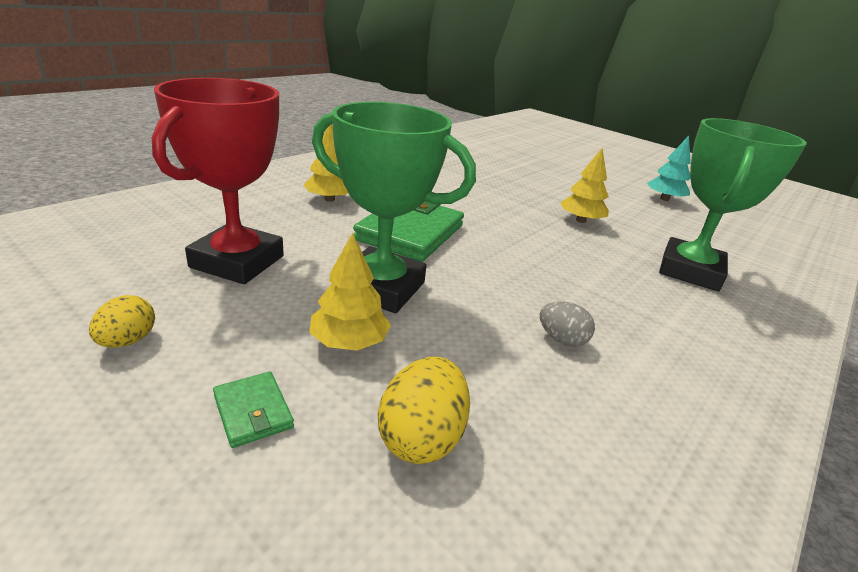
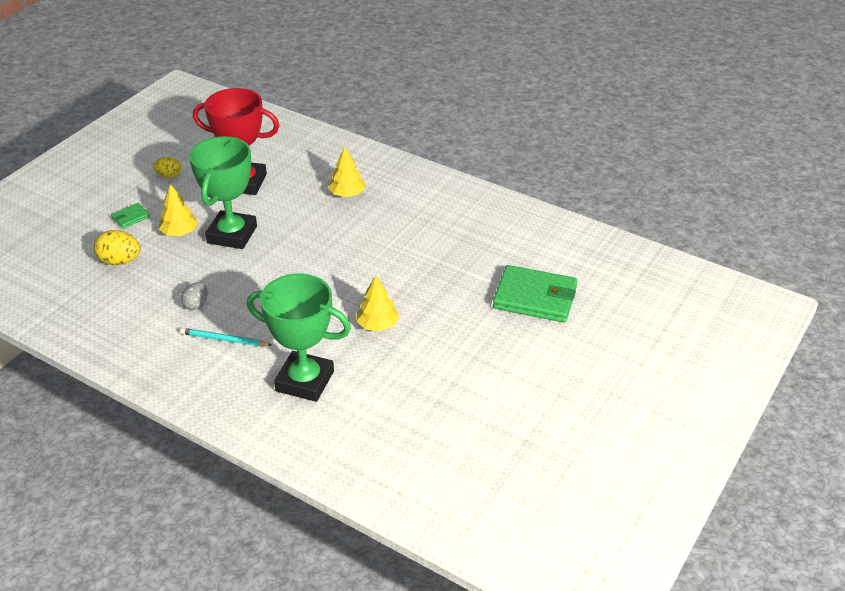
camera: 85 degrees right, 10 degrees up
green wallet [353,201,464,262] -> green wallet moved to [493,265,577,323]
turquoise tree [647,136,691,201] -> none
none -> turquoise pencil [180,328,272,346]

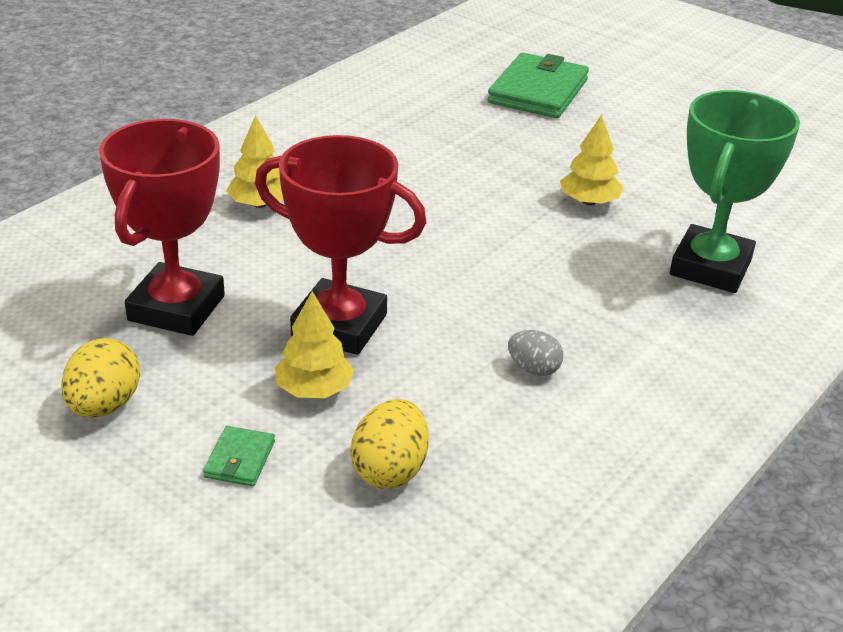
camera: 85 degrees left, 5 degrees down
green wallet [111,203,150,229] -> green wallet turned 45 degrees clockwise [203,426,275,487]
yellow egg [153,157,181,178] -> yellow egg [61,338,140,418], size x1.55
turquoise pencil [180,328,272,346] -> none
green trophy [189,136,257,249] -> red trophy [255,135,427,355]

